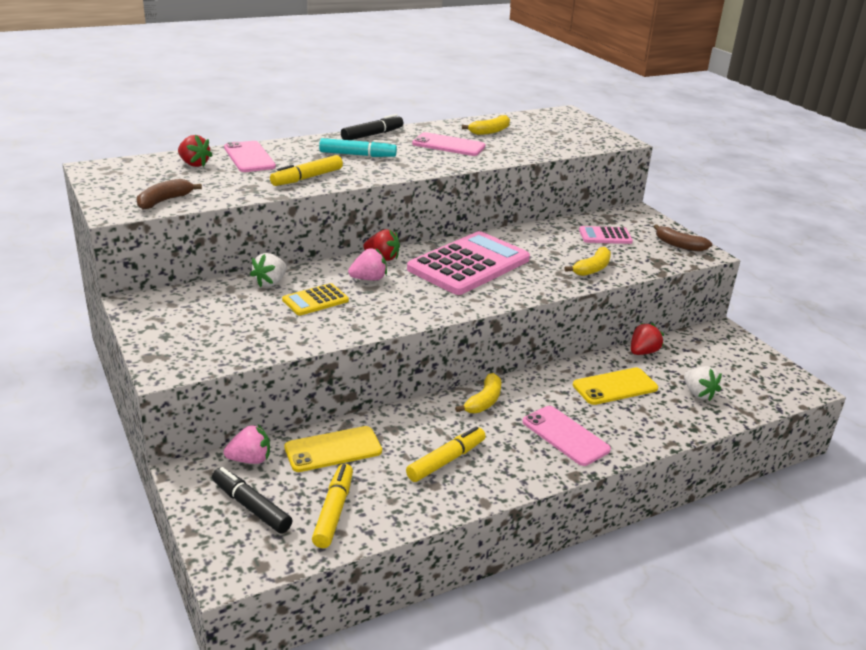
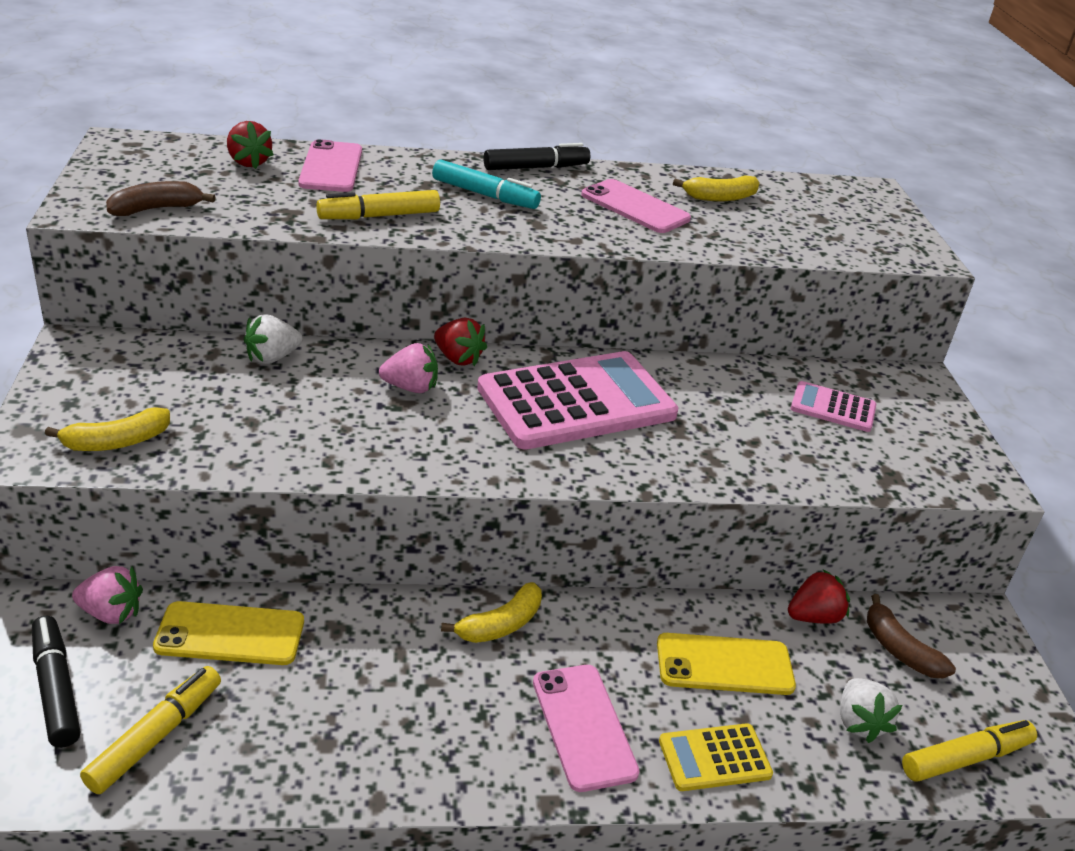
camera: 20 degrees right, 5 degrees up
yellow calculator [282,283,349,316] -> yellow calculator moved to [659,723,773,791]
yellow marker [406,426,486,482] -> yellow marker moved to [902,720,1037,782]
yellow banana [565,247,611,276] -> yellow banana moved to [45,407,170,451]
brown banana [653,224,712,252] -> brown banana moved to [867,594,956,678]

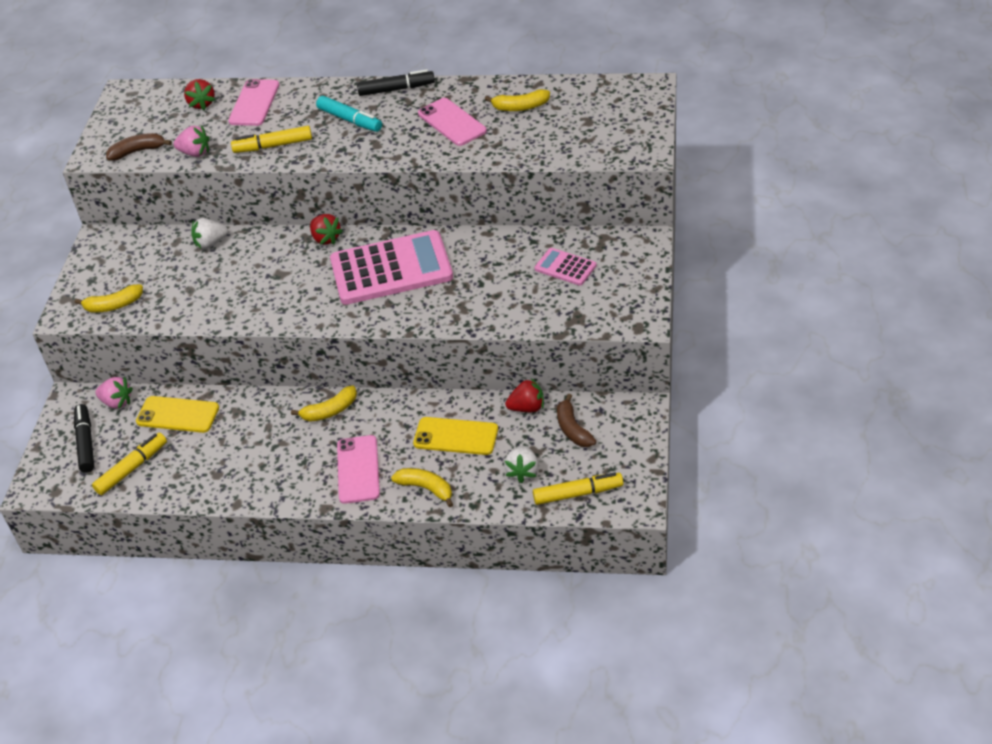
camera: 20 degrees right, 10 degrees up
pink strawberry [379,343,438,393] -> pink strawberry moved to [174,126,210,157]
yellow calculator [659,723,773,791] -> yellow banana [391,468,453,507]

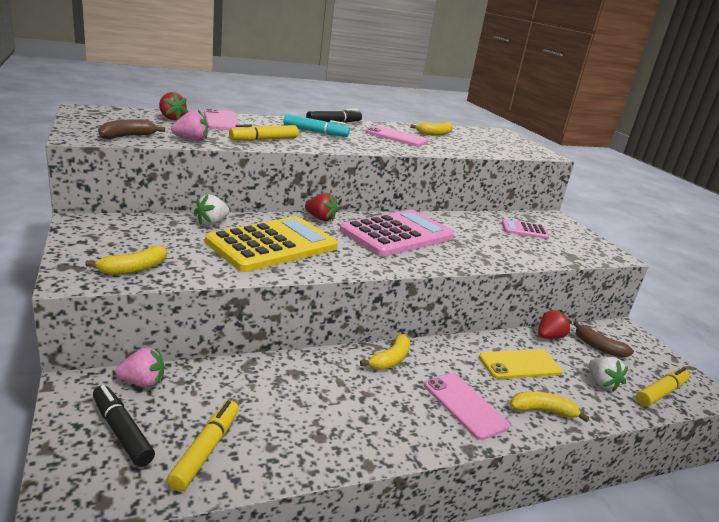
camera: 35 degrees left, 20 degrees down
yellow phone [136,396,219,433] -> none
none -> yellow calculator [205,216,338,272]

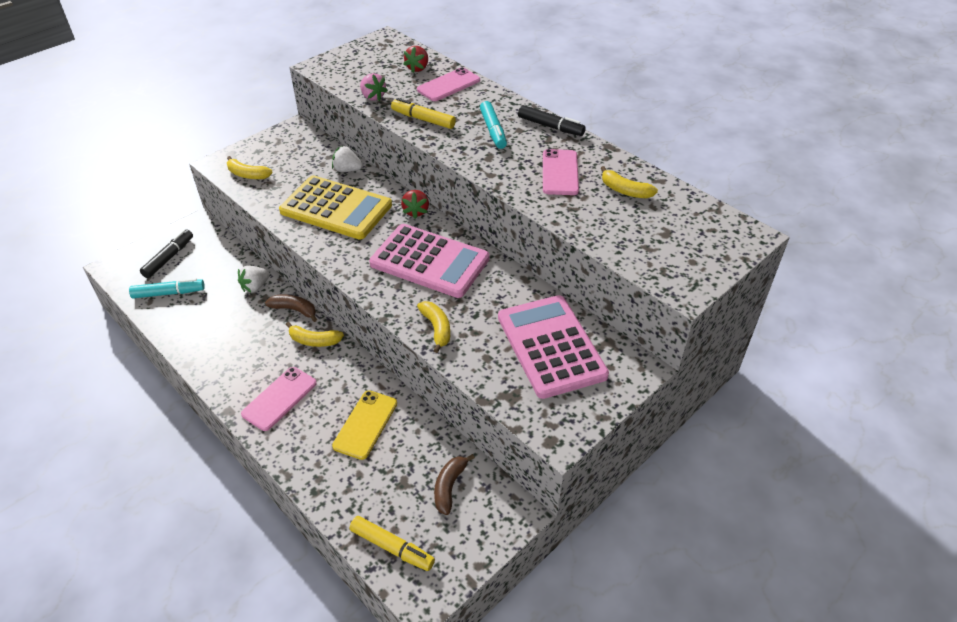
camera: 70 degrees right, 20 degrees up
brown banana [98,119,165,139] -> brown banana moved to [265,294,317,322]
pink strawberry [115,347,164,387] -> none
yellow marker [167,400,239,491] -> turquoise marker [129,278,205,299]
yellow phone [479,349,563,379] -> yellow phone turned 60 degrees clockwise [332,390,397,460]
pink calculator [502,219,549,239] -> pink calculator [498,295,609,399], size x2.13
yellow banana [510,392,589,422] -> yellow banana moved to [417,301,450,353]
red strawberry [538,309,572,339] -> none
white strawberry [589,357,628,392] -> white strawberry moved to [238,266,270,292]

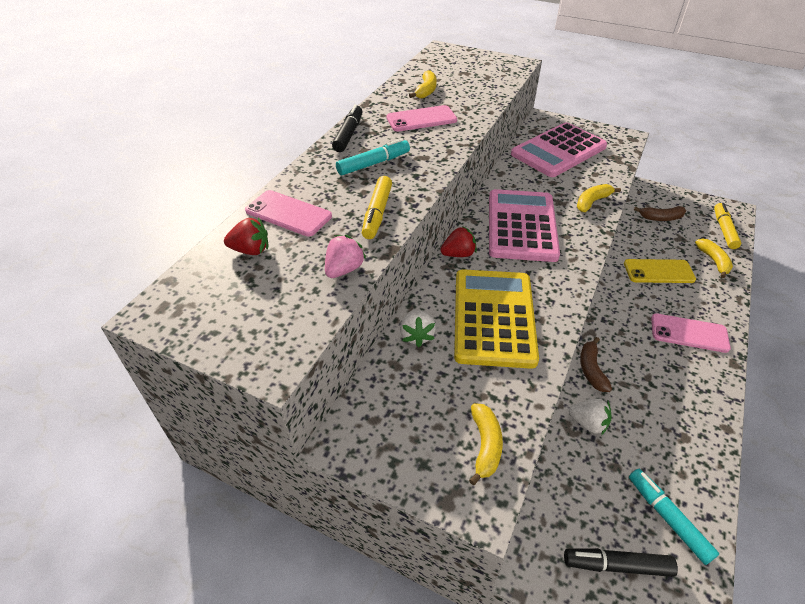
camera: 110 degrees left, 0 degrees up
yellow banana [286,322,344,347] -> yellow banana moved to [695,239,733,278]

